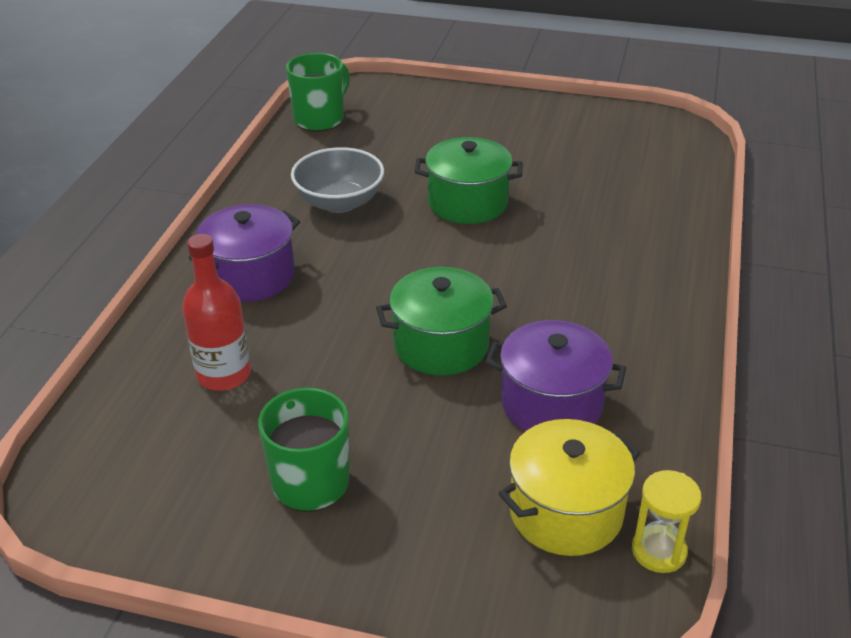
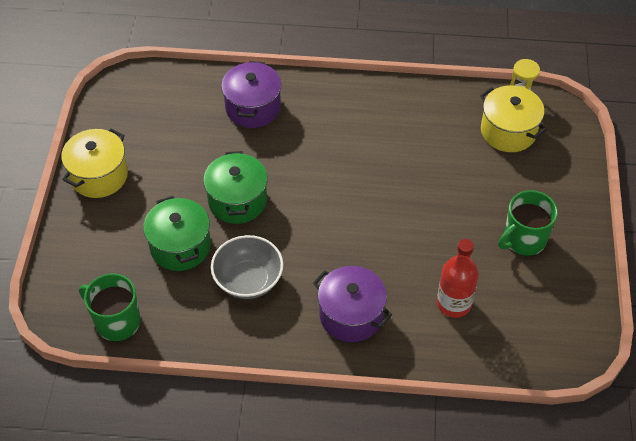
camera: 100 degrees left, 15 degrees up
green pot [376,267,507,376] -> green pot moved to [143,196,211,271]
purple pot [485,320,626,431] -> purple pot moved to [221,61,281,128]
none -> yellow pot [61,128,128,198]

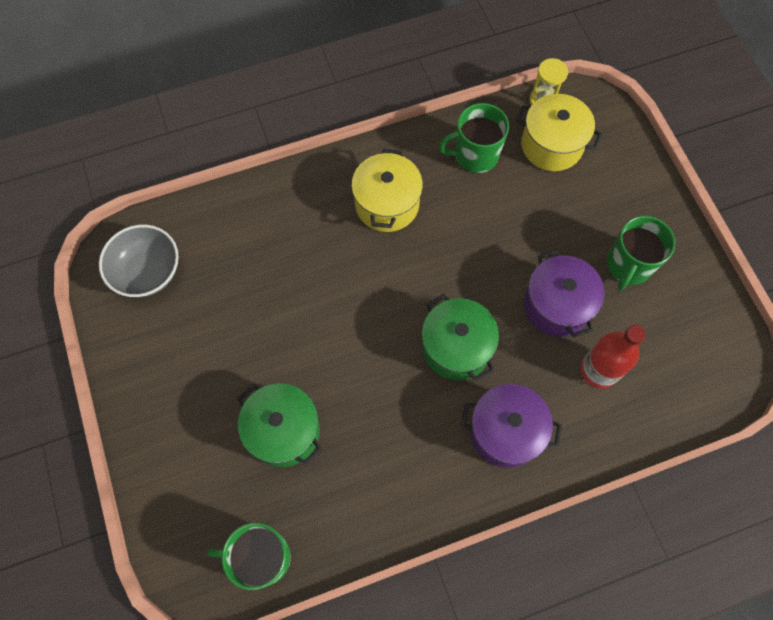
camera: 25 degrees left, 15 degrees up
yellow pot [61,128,128,198] -> yellow pot moved to [351,149,423,232]
green pot [203,151,268,224] -> green pot moved to [422,294,499,381]
grey bowl [211,235,283,299] -> grey bowl moved to [99,225,179,297]
purple pot [221,61,281,128] -> purple pot moved to [524,250,605,338]
none -> green mug [439,103,509,173]

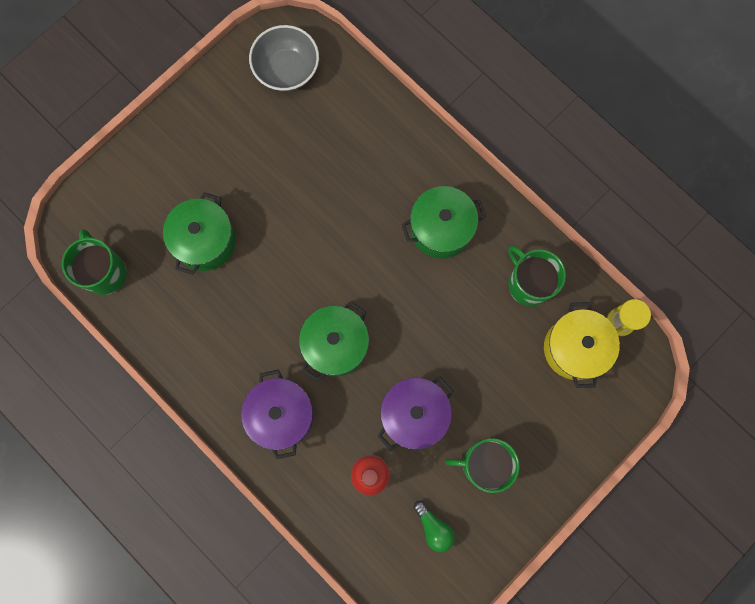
camera: 65 degrees right, 10 degrees up
yellow pot [351,149,423,232] -> green pot [401,186,486,259]
none -> green light bulb [413,501,455,552]

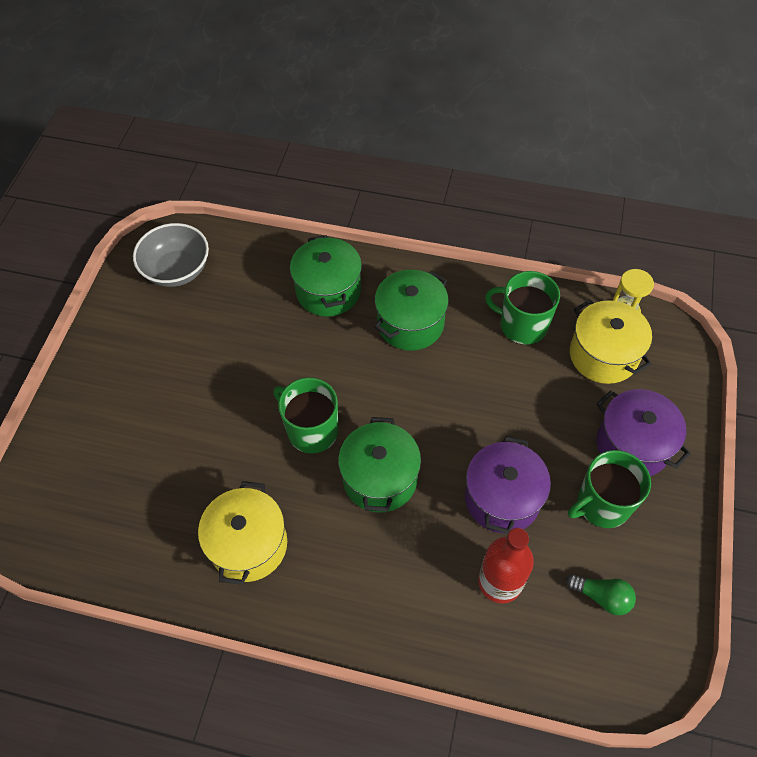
camera: 30 degrees left, 20 degrees down
green mug [62,229,127,295] -> green mug moved to [273,377,338,454]
green pot [163,192,236,275] -> green pot moved to [290,235,362,317]
purple pot [241,369,314,459] -> purple pot moved to [597,389,691,476]
none -> yellow pot [198,481,287,585]

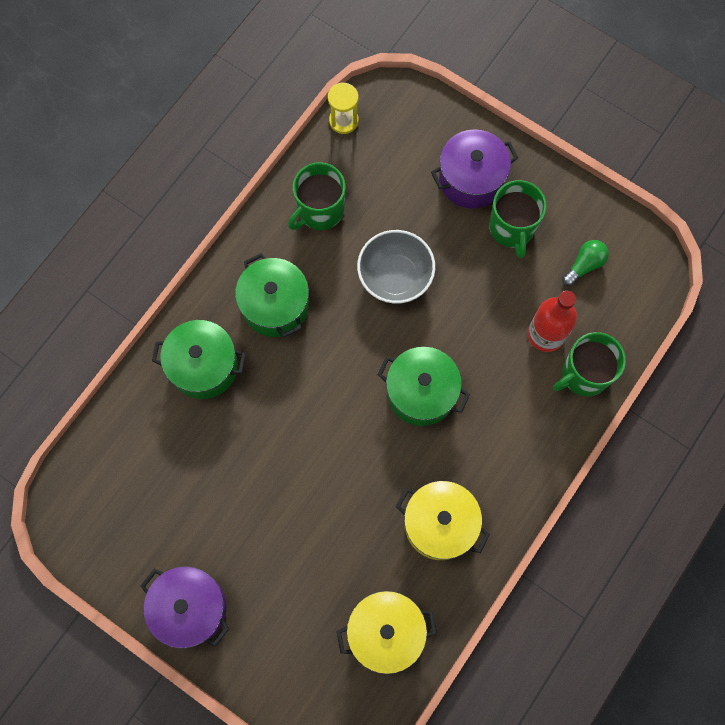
camera: 70 degrees left, 15 degrees up
grey bowl [133,223,209,287] -> grey bowl moved to [357,230,435,304]
green mug [273,377,338,454] -> green mug moved to [553,332,626,396]
purple pot [465,436,551,534] -> purple pot moved to [141,566,229,648]
yellow pot [570,300,652,384] -> yellow pot moved to [336,591,437,674]

